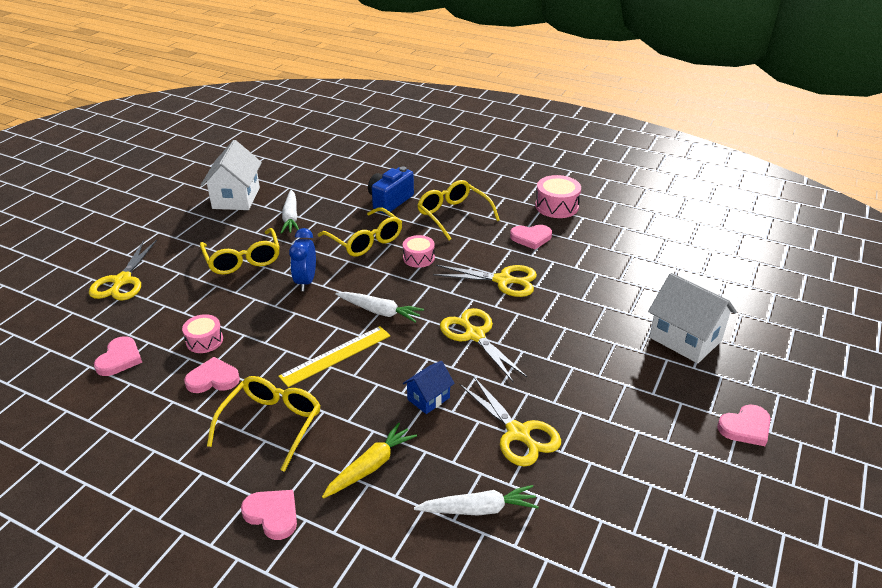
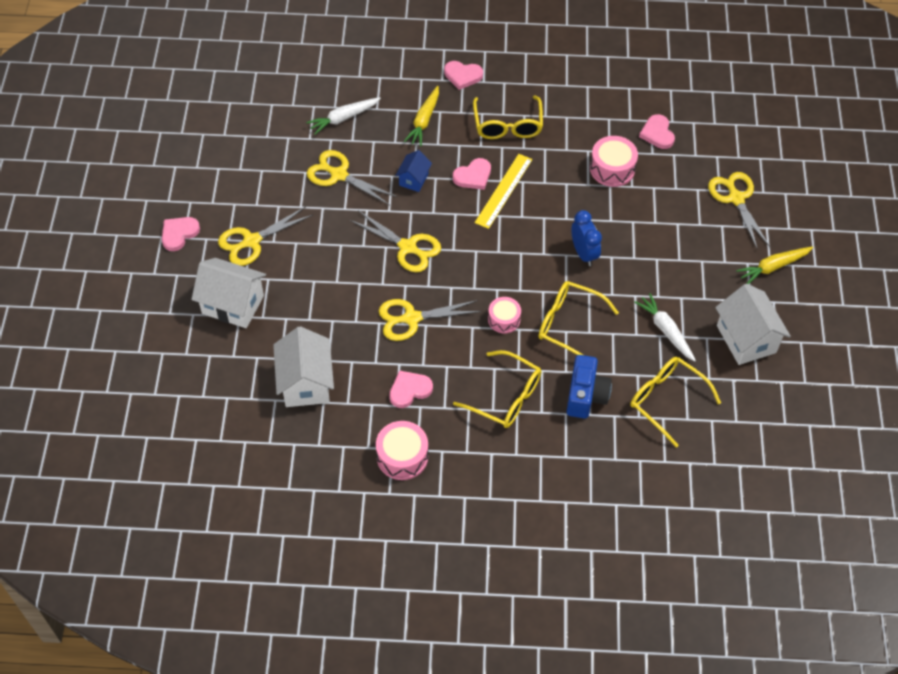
camera: 155 degrees right, 20 degrees up
pink drum [182,314,223,353] -> pink drum [590,136,638,187], size x1.50
pink heart [184,357,240,393] -> pink heart moved to [453,158,491,190]
yellow glasses [200,228,280,275] -> yellow glasses moved to [631,357,721,448]
white carrot [335,292,424,323] -> none
none -> yellow scissors [218,206,313,266]
none -> white house [273,326,334,407]
none -> yellow carrot [736,247,813,284]

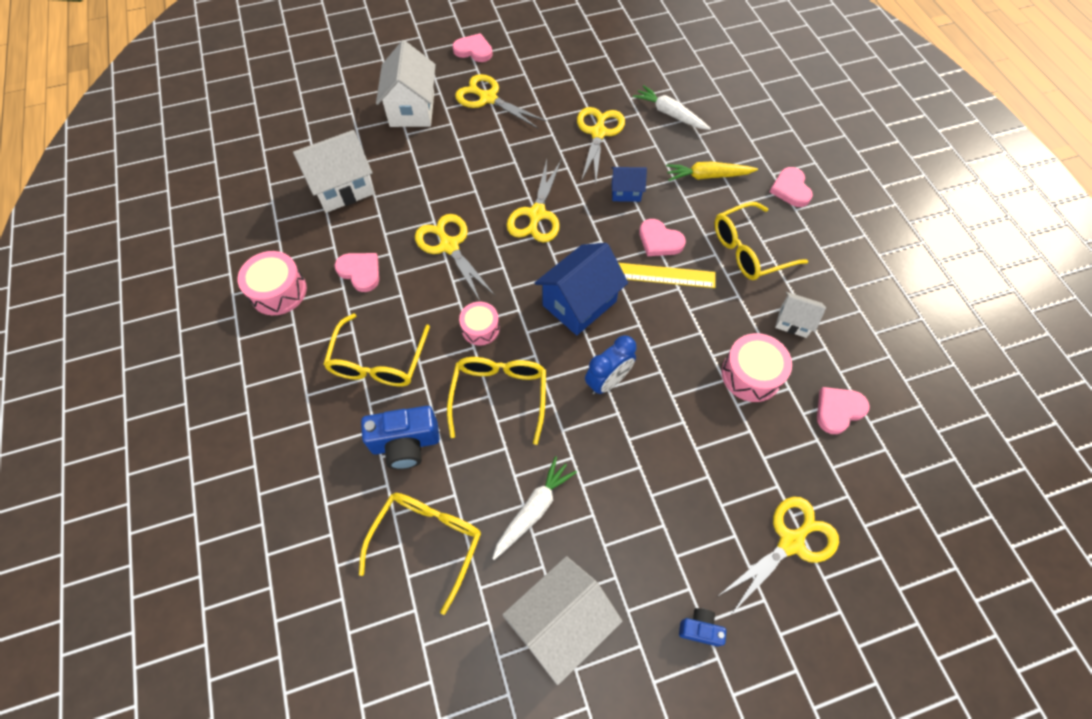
camera: 70 degrees right, 5 degrees up
yellow carrot [736,247,813,284] -> blue camera [679,608,726,646]
none -> blue house [535,243,628,335]
none -> white house [775,292,826,338]

